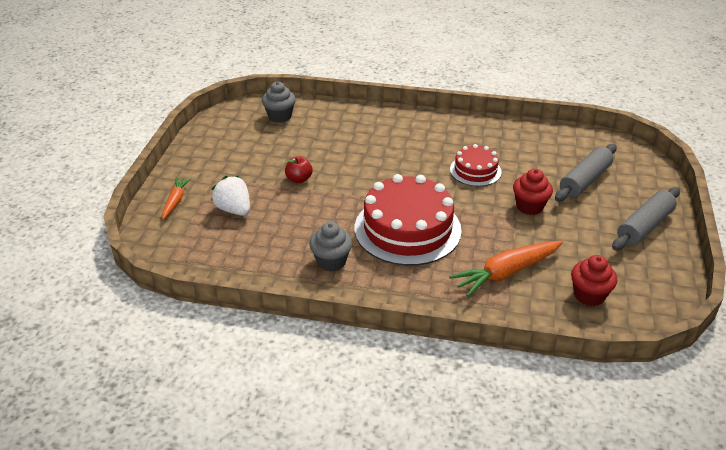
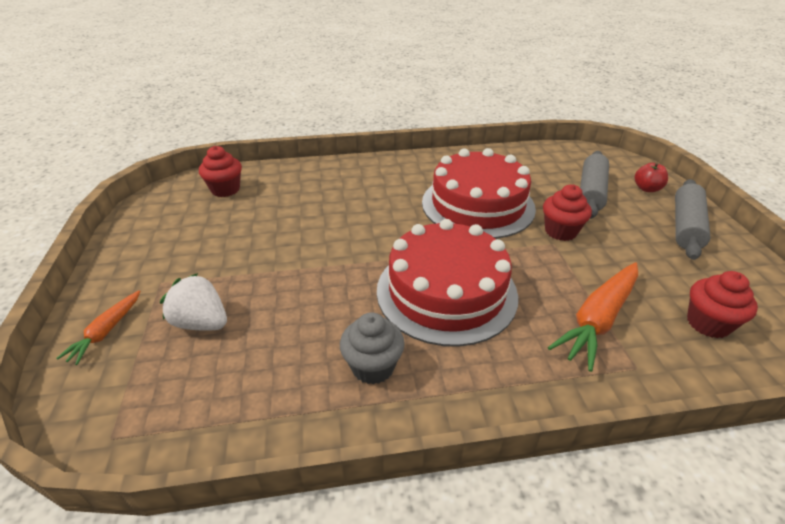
camera: 20 degrees left, 0 degrees up
orange carrot [162,177,191,220] -> orange carrot turned 150 degrees counterclockwise [56,290,140,365]
grey cupcake [262,81,296,123] -> red cupcake [199,146,242,197]
red apple [285,156,313,183] -> red apple moved to [635,163,668,192]
red cake [450,144,502,186] -> red cake [422,148,536,239], size x1.90

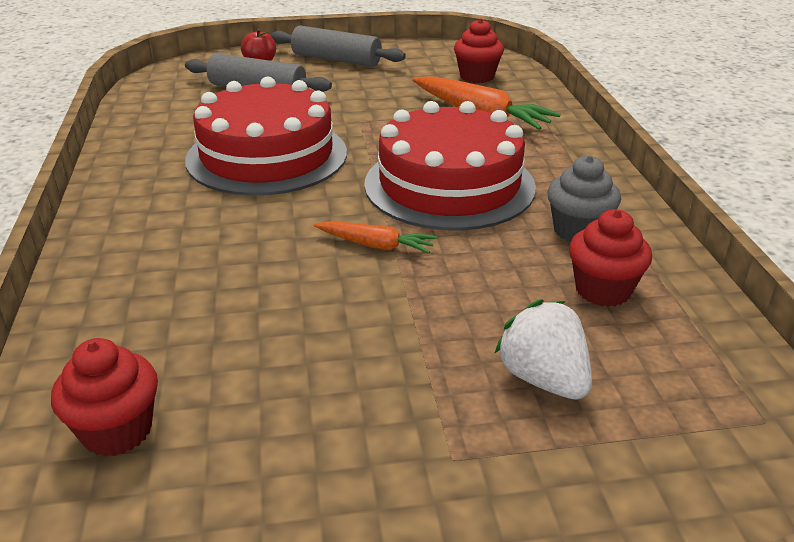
camera: 90 degrees left, 5 degrees down
orange carrot [56,290,140,365] -> orange carrot moved to [314,221,437,254]
white strawberry [160,273,227,331] -> white strawberry turned 120 degrees clockwise [494,299,592,400]
red cupcake [543,185,592,241] -> red cupcake moved to [569,209,652,307]

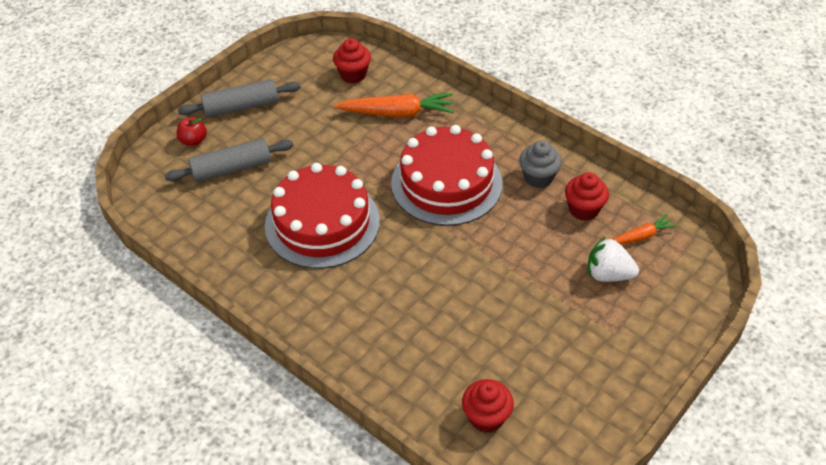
camera: 40 degrees left, 15 degrees up
orange carrot [314,221,437,254] -> orange carrot moved to [613,214,677,245]

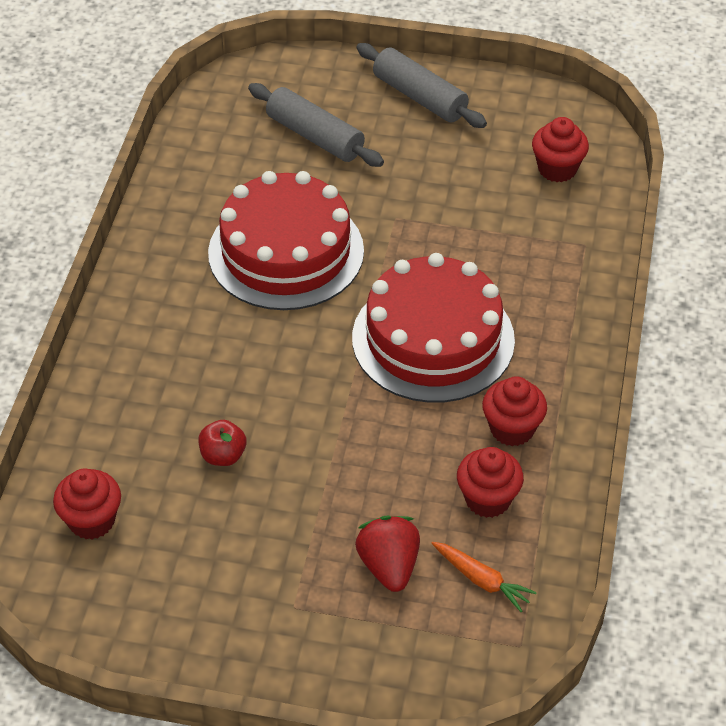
camera: 60 degrees right, 0 degrees up
red apple [177,117,207,146] -> red apple moved to [198,420,246,466]
orange carrot [334,93,454,117] -> none
grey cupcake [519,140,562,188] -> red cupcake [482,376,547,446]
white strawberry [588,237,639,282] -> red strawberry [355,516,420,592]

